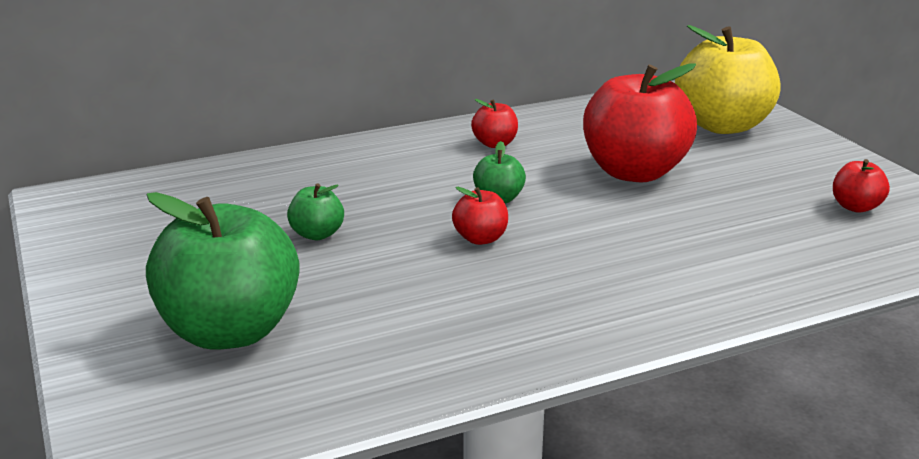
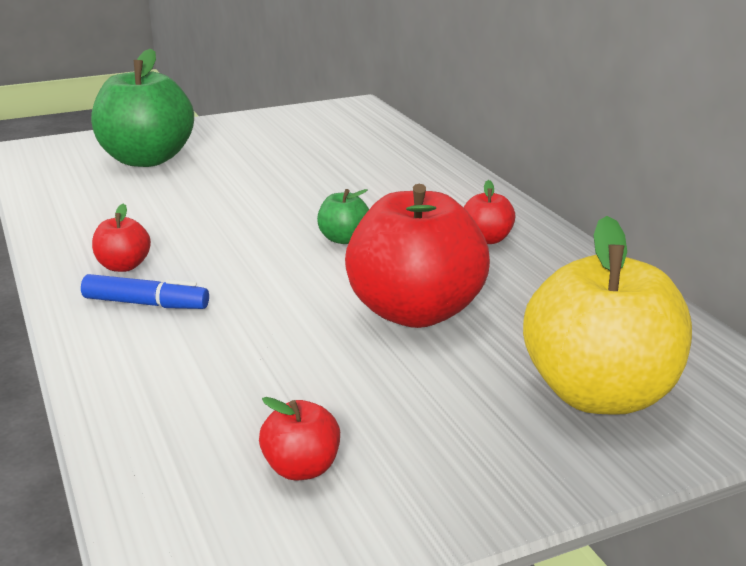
camera: 90 degrees right, 0 degrees up
green apple [287,184,344,240] -> none
red apple [452,187,508,245] -> red apple moved to [92,204,151,272]
none -> blue marker [81,274,209,309]

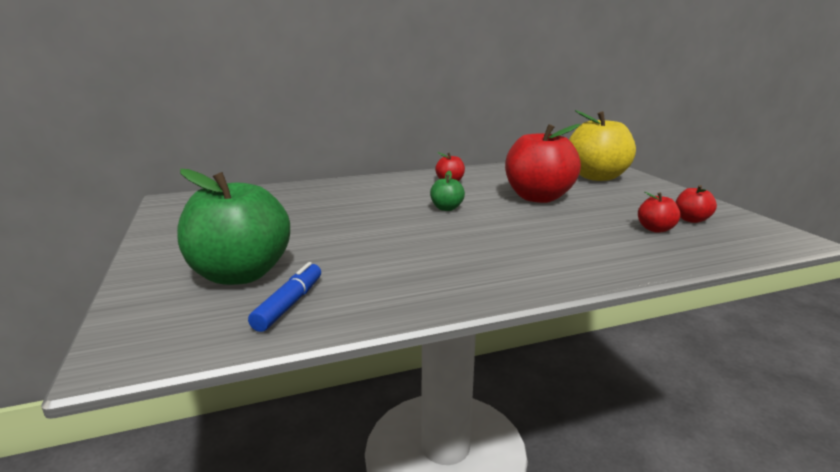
camera: 85 degrees left, 5 degrees down
blue marker [81,274,209,309] -> blue marker moved to [248,262,321,332]
red apple [92,204,151,272] -> red apple moved to [638,192,680,233]

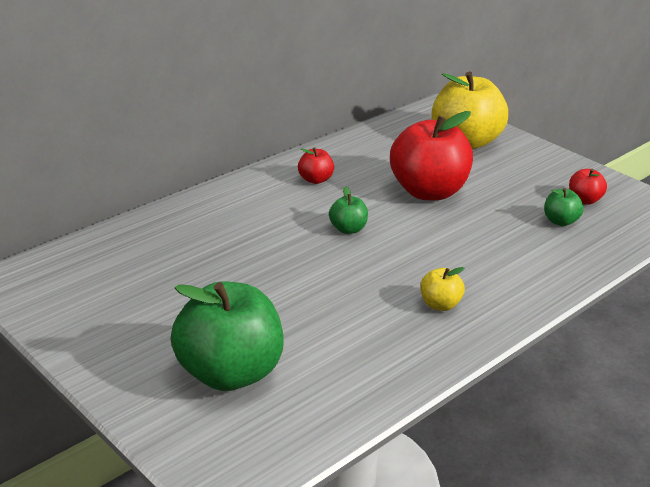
camera: 25 degrees left, 10 degrees up
blue marker [248,262,321,332] -> none
red apple [638,192,680,233] -> green apple [544,188,584,226]
none -> yellow apple [420,267,465,311]

